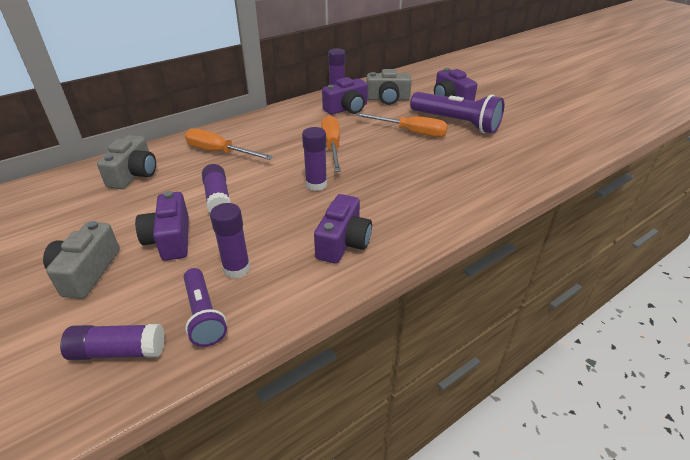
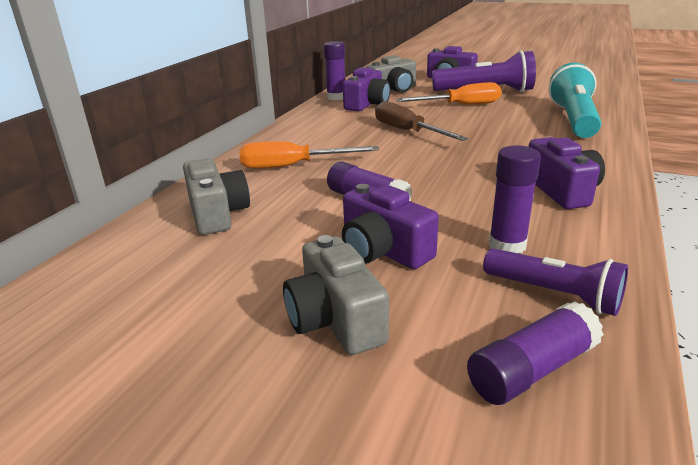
camera: 30 degrees left, 10 degrees down
purple glue stick [302,127,327,191] -> none
orange screwdriver [321,115,341,172] -> brown screwdriver [375,101,468,141]
none -> turquoise flashlight [549,62,601,138]

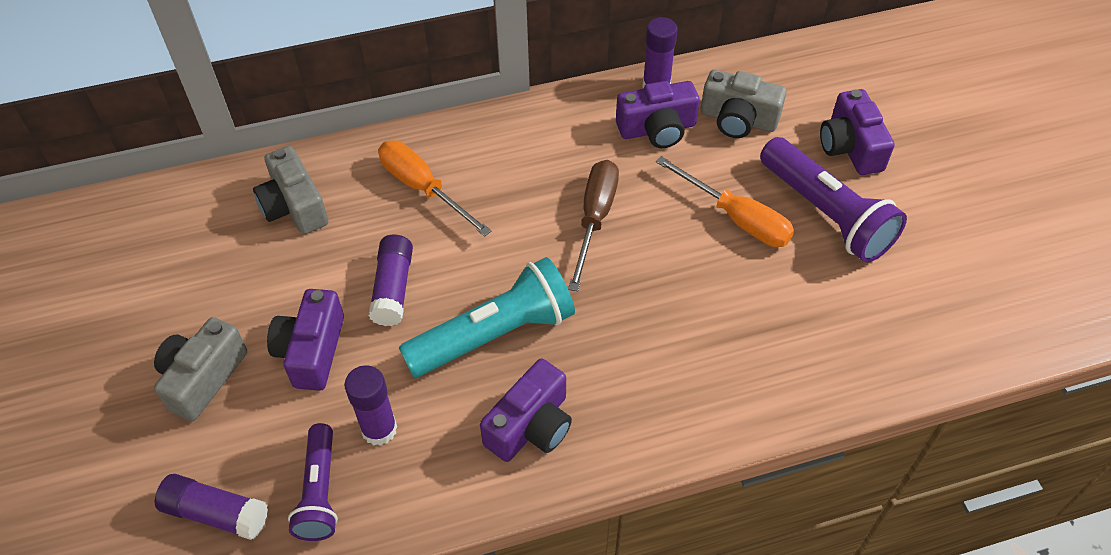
camera: 50 degrees right, 25 degrees up
grey camera [183,158,250,235] -> grey camera turned 120 degrees clockwise [253,146,328,234]
turquoise flashlight [549,62,601,138] -> turquoise flashlight moved to [399,257,575,377]

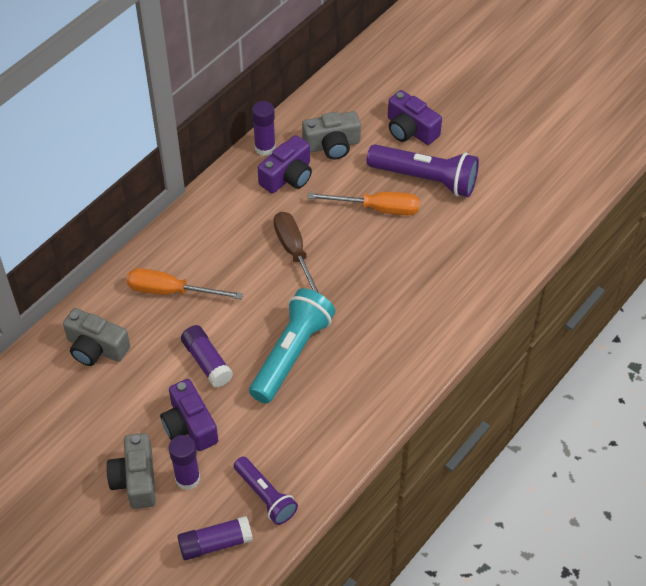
camera: 35 degrees left, 0 degrees up
purple glue stick [345,365,397,446] -> purple glue stick moved to [169,435,200,490]
purple camera [480,359,572,462] -> none

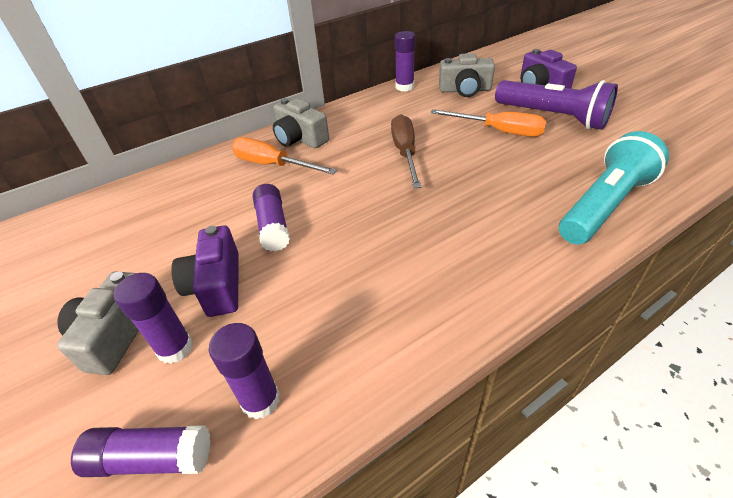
camera: 20 degrees right, 10 degrees down
grey camera [63,308,130,366] -> grey camera moved to [273,98,329,148]
purple flashlight [234,456,298,525] -> purple glue stick [209,323,280,419]
turquoise flashlight [249,288,335,404] -> turquoise flashlight moved to [559,131,669,244]
purple camera [258,135,312,194] -> none

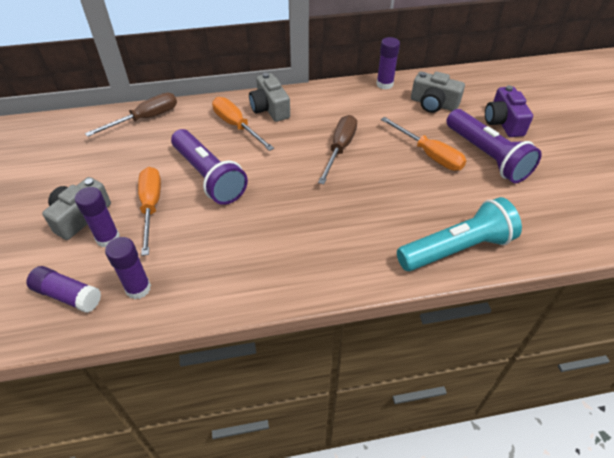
camera: 20 degrees right, 5 degrees up
purple camera [171,225,239,317] -> orange screwdriver [138,167,161,256]
purple glue stick [253,184,290,251] -> purple flashlight [171,129,248,205]
none -> brown screwdriver [85,93,177,137]

